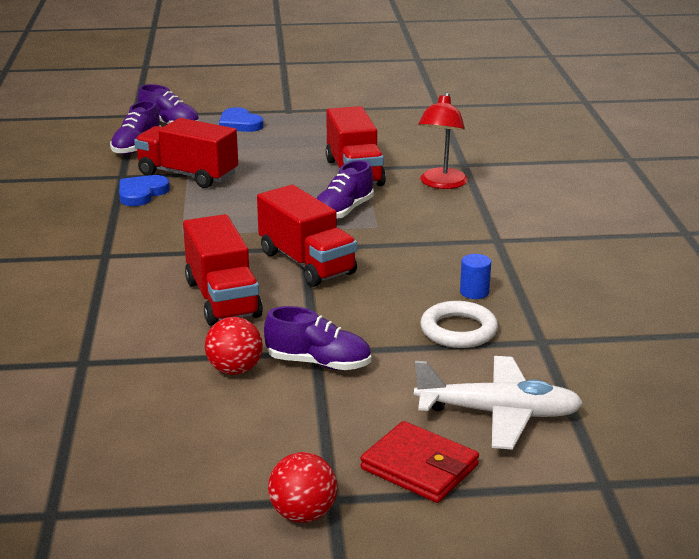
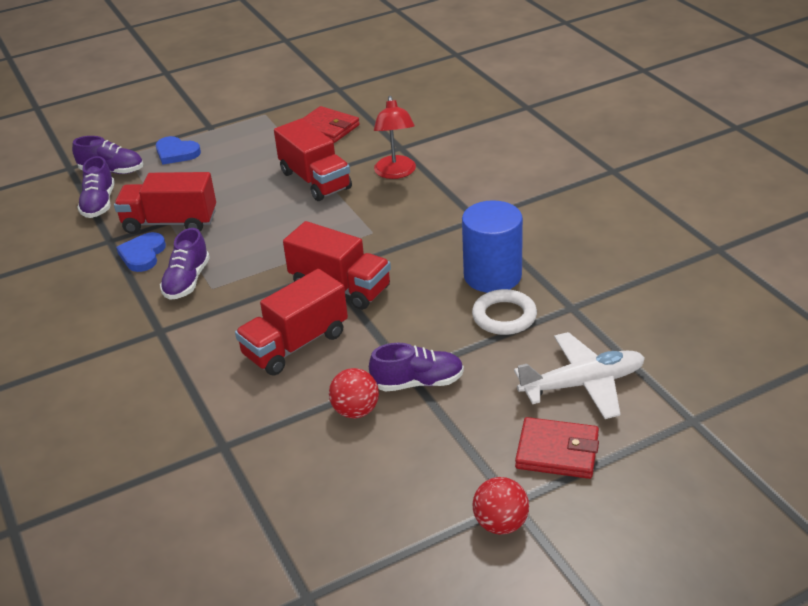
camera: 20 degrees left, 10 degrees up
red truck [183,214,263,326] -> red truck turned 90 degrees clockwise [235,269,348,375]
purple shoe [316,160,374,220] -> purple shoe moved to [160,228,210,300]
blue cylinder [460,254,491,299] -> blue cylinder [462,200,523,293], size x2.34
none -> red wallet [303,106,360,143]

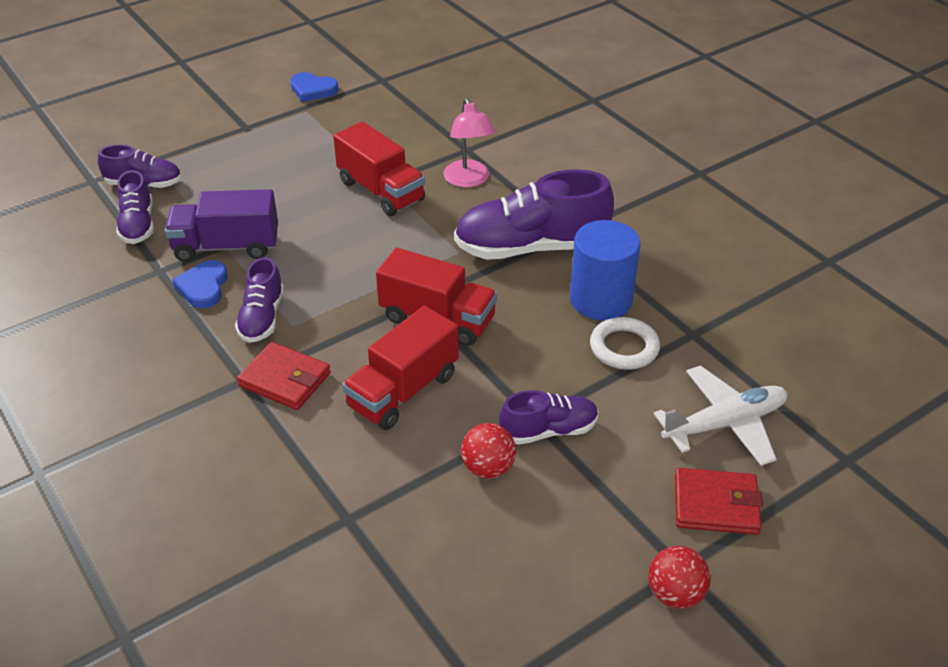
camera: 10 degrees left, 5 degrees up
red truck [114,172,216,234] -> purple truck [165,189,278,262]
blue heart [156,136,201,165] -> blue heart moved to [290,72,339,102]
red wallet [303,106,360,143] -> red wallet moved to [237,342,331,410]
red lamp [374,96,416,179] -> pink lamp [443,98,495,187]
none -> purple shoe [454,169,614,260]

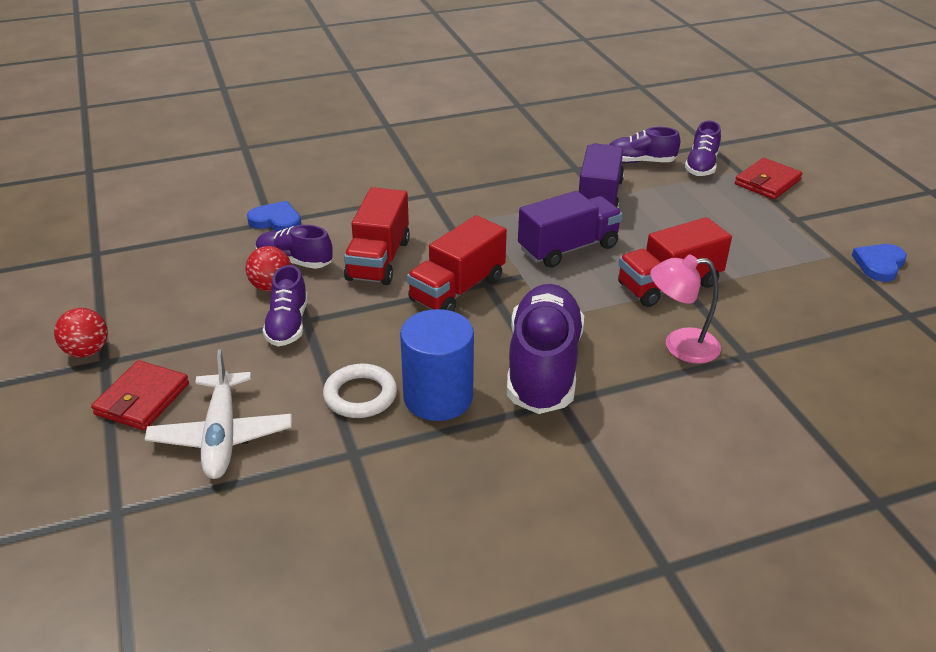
camera: 105 degrees right, 5 degrees down
blue heart [172,260,228,308] -> blue heart moved to [247,201,301,231]
purple shoe [235,257,284,343] -> purple shoe moved to [256,225,333,269]
red wallet [237,342,331,410] -> red wallet moved to [735,158,803,199]
red truck [342,306,459,430] -> red truck turned 135 degrees counterclockwise [344,187,410,285]
none -> purple truck [518,191,623,268]

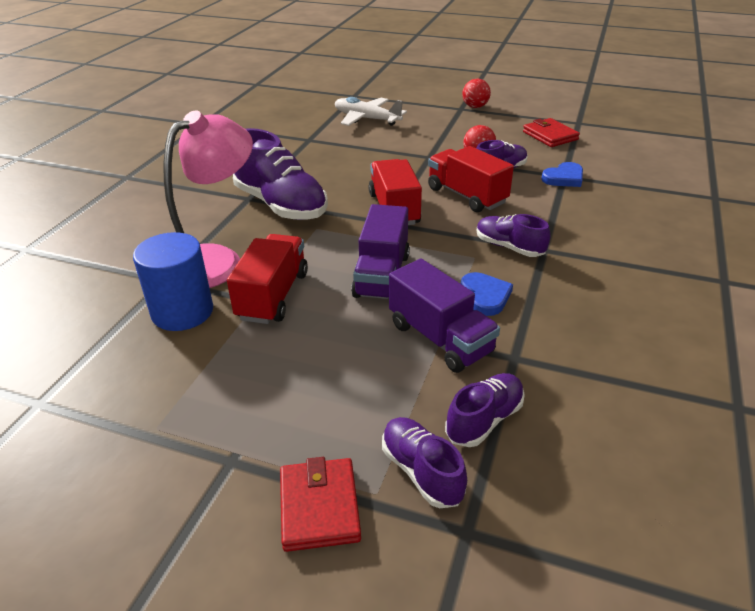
camera: 130 degrees right, 0 degrees up
red wallet [91,360,189,430] -> red wallet moved to [523,118,580,147]
purple shoe [262,265,308,346] -> purple shoe moved to [476,214,550,257]
white ring [323,364,397,418] -> none
blue cylinder [400,309,474,421] -> blue cylinder moved to [133,232,213,331]
pink lamp [650,255,721,364] -> pink lamp [164,111,253,288], size x1.64
blue heart [852,244,907,282] -> blue heart moved to [461,272,513,316]

